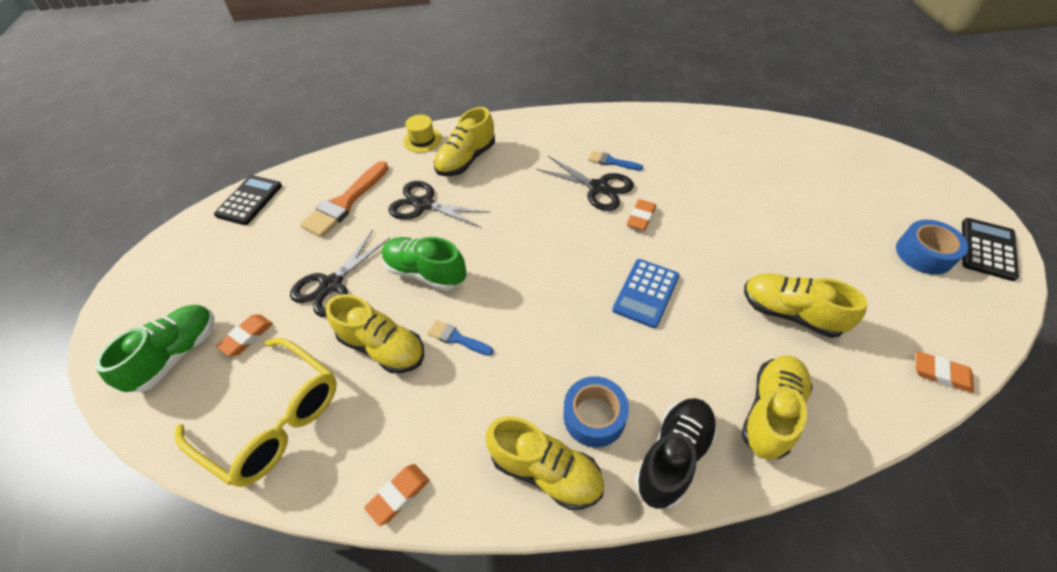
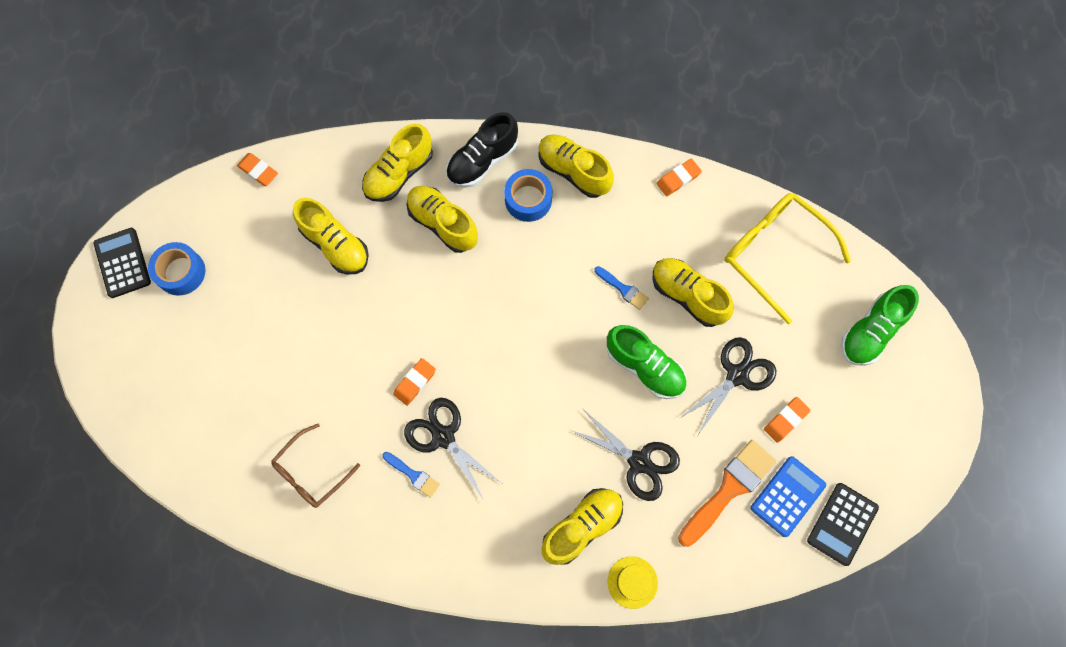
camera: 170 degrees left, 20 degrees up
orange eraser [216,315,273,356] -> orange eraser moved to [764,397,811,443]
blue calculator [612,259,680,328] -> blue calculator moved to [750,456,826,537]
black calculator [962,218,1019,281] -> black calculator turned 120 degrees clockwise [93,228,151,298]
none -> brown glasses [271,423,360,508]
none -> yellow shoe [406,186,478,253]

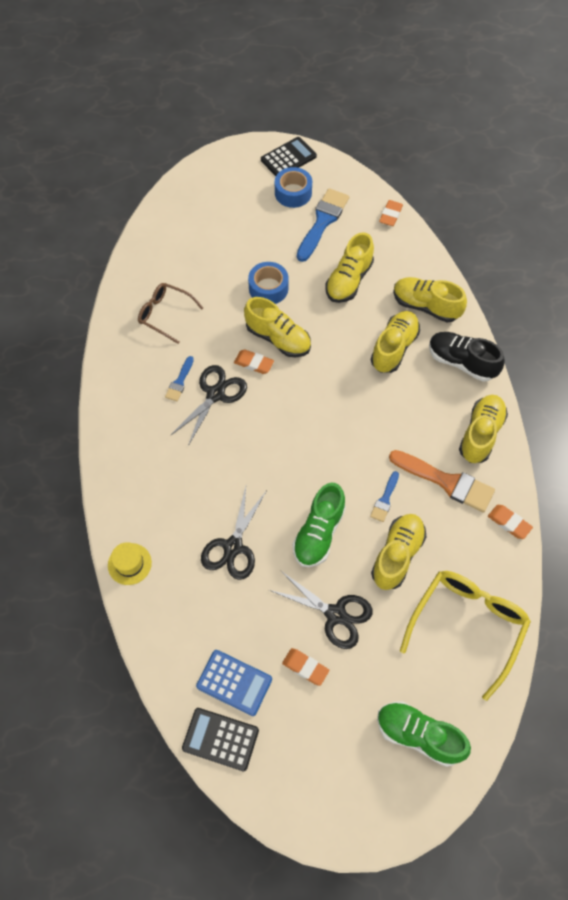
camera: 75 degrees right, 10 degrees down
blue tape [504,169,552,222] -> blue tape moved to [248,262,289,304]
yellow shoe [542,488,623,565] -> yellow shoe moved to [244,297,311,357]
orange brush [678,440,776,547] -> orange brush moved to [389,450,495,513]
none -> blue brush [297,188,349,262]

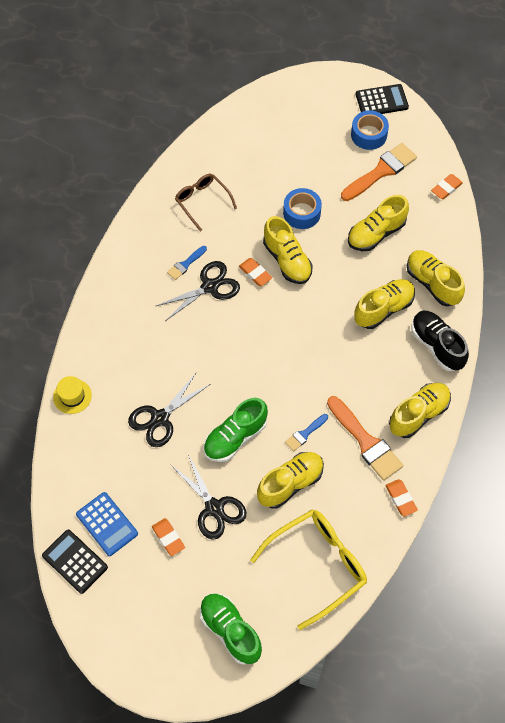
camera: 25 degrees right, 0 degrees up
blue brush [297,188,349,262] -> orange brush [341,143,417,201]

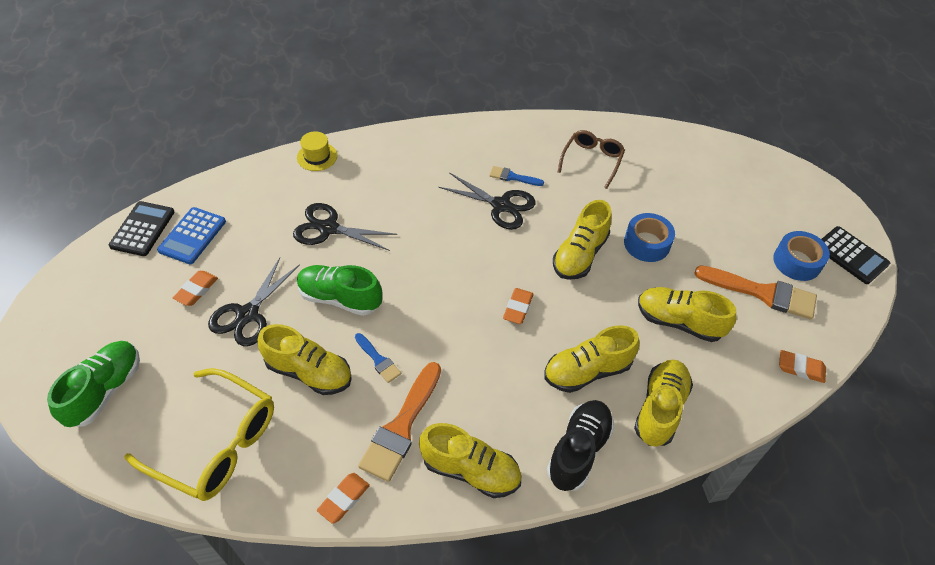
camera: 60 degrees right, 10 degrees down
orange eraser [239,258,272,286] -> orange eraser moved to [503,288,534,324]
blue brush [285,414,328,452] -> blue brush turned 150 degrees counterclockwise [355,333,401,383]
yellow shoe [354,279,415,329] -> yellow shoe turned 135 degrees clockwise [544,325,640,393]

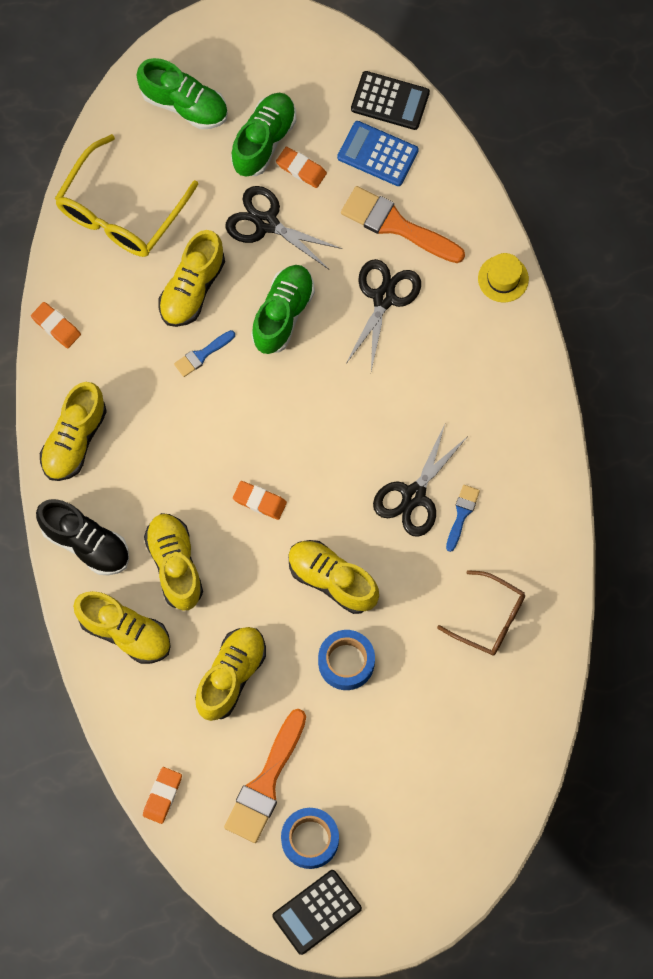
camera: 95 degrees right, 20 degrees up
orange brush [358,362,441,482] -> orange brush moved to [341,186,465,263]
none -> green shoe [231,93,296,176]

